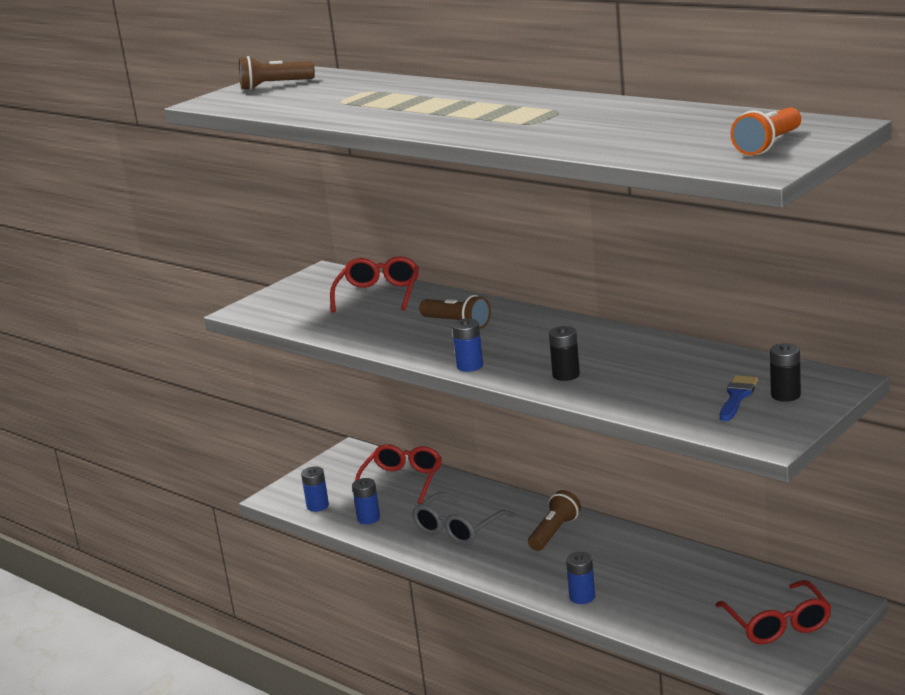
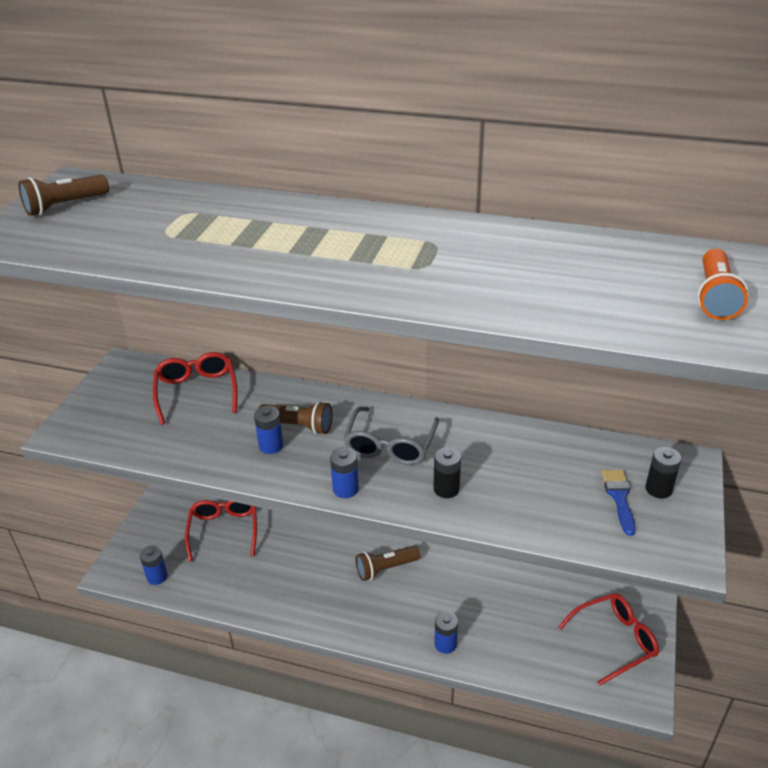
camera: 25 degrees left, 15 degrees up
blue battery [352,478,380,524] -> blue battery moved to [254,406,283,454]
grey glasses [412,492,515,545] -> grey glasses moved to [343,407,439,465]
brown flashlight [528,490,581,551] -> brown flashlight turned 120 degrees counterclockwise [356,546,420,581]
red glasses [715,580,832,644] -> red glasses turned 75 degrees counterclockwise [559,593,659,685]

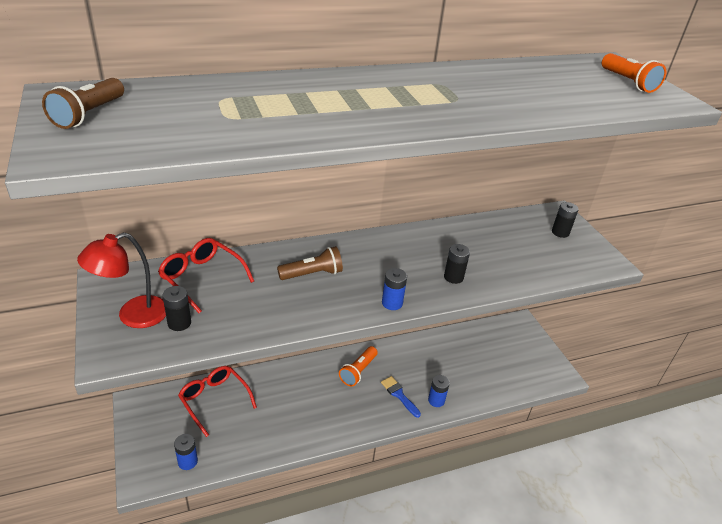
camera: 40 degrees left, 0 degrees up
blue battery [254,406,283,454] -> none
grey glasses [343,407,439,465] -> none
brown flashlight [356,546,420,581] -> orange flashlight [339,346,377,386]
red glasses [559,593,659,685] -> none
blue brush [602,470,636,536] -> blue brush moved to [381,376,421,418]
none -> red lamp [77,232,166,328]
none -> black battery [162,286,191,331]

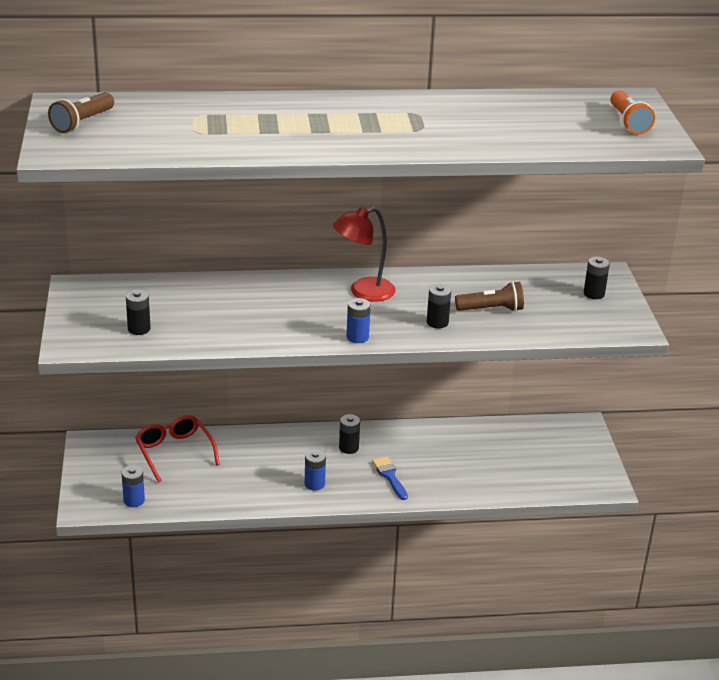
camera: 15 degrees right, 5 degrees down
red lamp [77,232,166,328] -> red lamp moved to [333,207,395,302]
red glasses [158,238,254,313] -> none
brown flashlight [277,246,343,280] -> brown flashlight moved to [455,282,524,311]
orange flashlight [339,346,377,386] -> black battery [339,414,360,454]
blue battery [428,375,450,407] -> blue battery moved to [305,449,326,490]

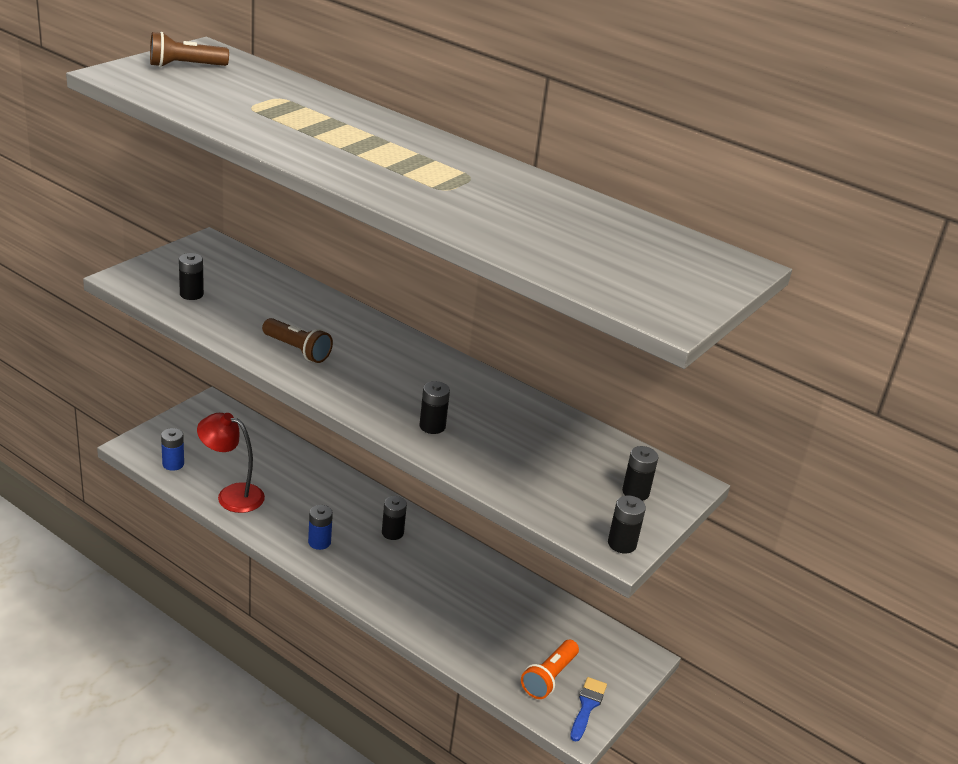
camera: 40 degrees right, 0 degrees up
red glasses [135,415,220,483] -> none
red lamp [333,207,395,302] -> red lamp moved to [197,413,265,513]
blue battery [347,298,371,343] -> none
blue brush [372,456,408,500] -> blue brush moved to [570,677,607,742]
brown flashlight [455,282,524,311] -> brown flashlight moved to [262,318,333,363]
orange flashlight [610,90,655,135] -> orange flashlight moved to [521,640,579,699]
none -> black battery [608,496,646,553]

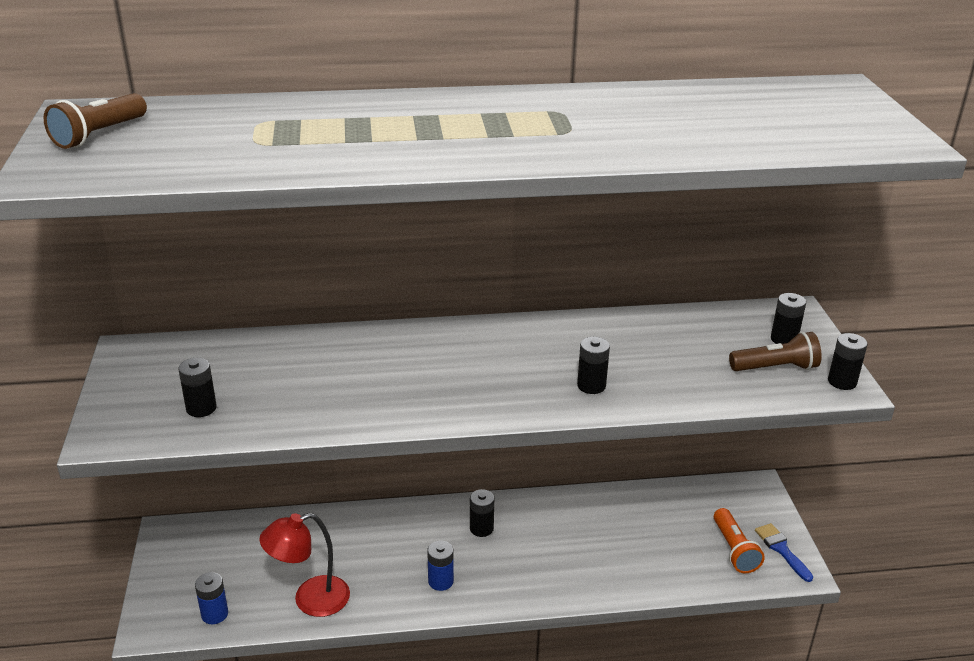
camera: 40 degrees left, 0 degrees up
brown flashlight [262,318,333,363] -> brown flashlight moved to [729,332,822,371]

